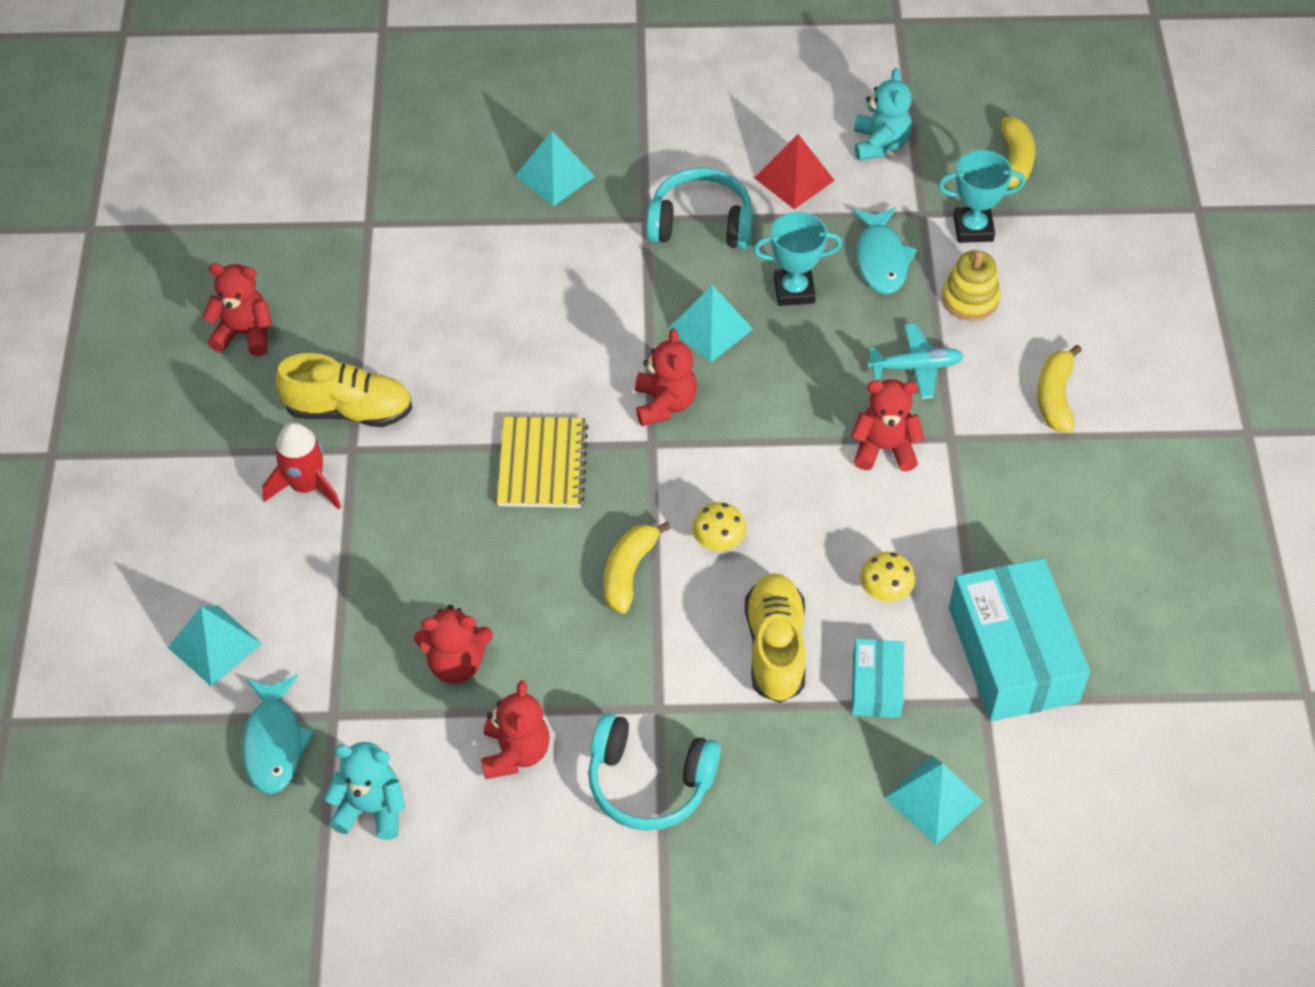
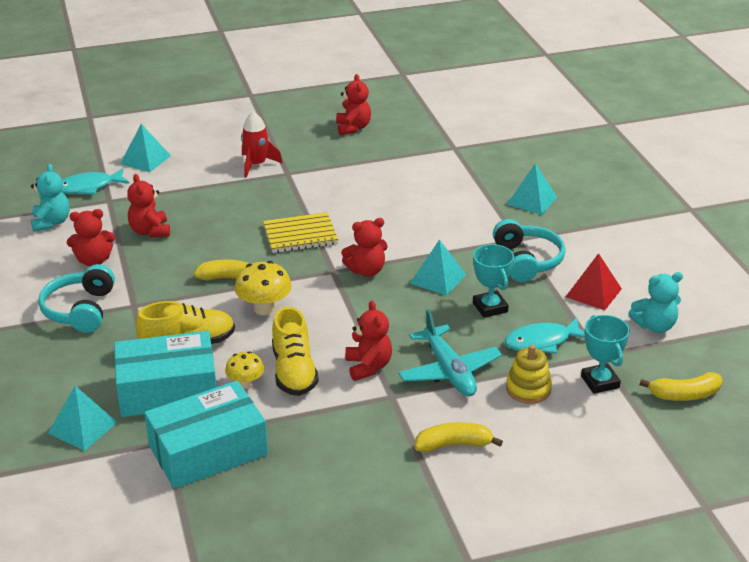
camera: 75 degrees right, 20 degrees down
yellow shoe [275,353,412,427] -> yellow shoe moved to [272,307,319,396]
yellow mushroom [692,502,746,551] -> yellow mushroom [235,261,292,315], size x1.57
turquoise box [852,639,904,718] -> turquoise box [114,331,217,417], size x1.95
turquoise plane [867,324,964,399] -> turquoise plane [398,310,502,397], size x1.51

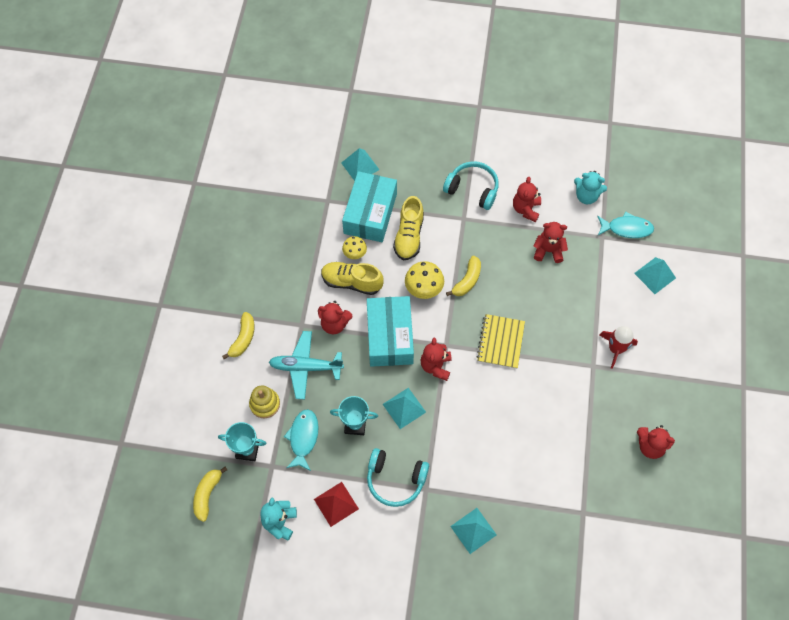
camera: 115 degrees right, 30 degrees up
turquoise fish [61,168,129,195] -> turquoise fish turned 90 degrees clockwise [597,211,654,238]
turquoise box [144,381,268,489] -> turquoise box moved to [367,296,414,367]

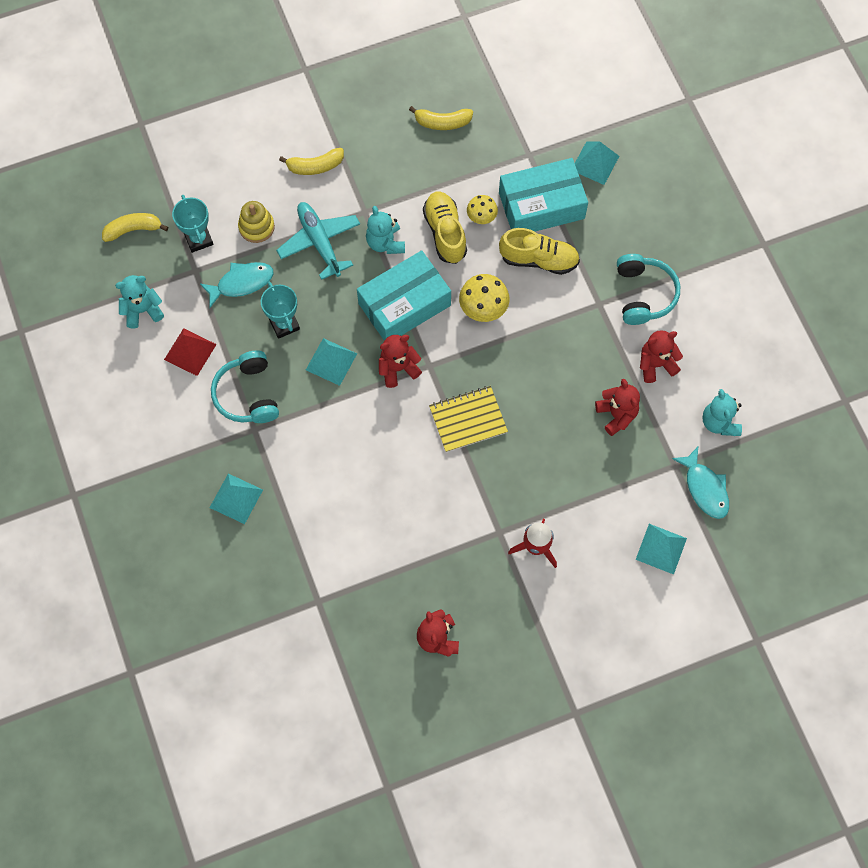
camera: 60 degrees right, 5 degrees up
red teddy bear [318,301,352,334] -> turquoise teddy bear [366,206,405,254]
yellow shoe [393,196,424,260] -> yellow shoe turned 150 degrees counterclockwise [499,228,580,275]
yellow banana [446,256,481,296] -> yellow banana moved to [409,106,473,130]

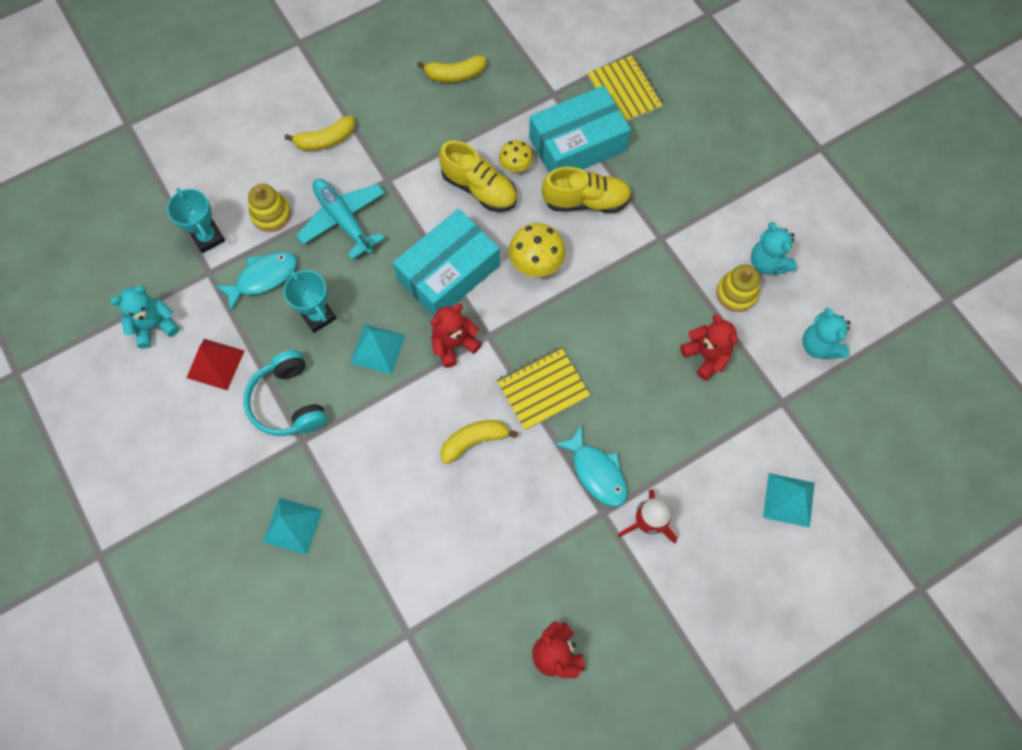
camera: 10 degrees left, 0 degrees up
yellow banana [102,213,168,242] -> yellow banana moved to [440,420,518,464]
turquoise teddy bear [366,206,405,254] -> turquoise teddy bear moved to [751,222,796,275]
yellow shoe [423,191,467,264] -> yellow shoe turned 150 degrees clockwise [439,141,517,212]
turquoise pyramid [575,141,619,185] -> yellow notebook [587,55,664,122]
turquoise headphones [617,254,680,325] -> none
red teddy bear [640,330,683,383] -> yellow stacking toy [716,265,760,312]
turquoise fish [672,447,729,519] -> turquoise fish moved to [554,424,627,507]

